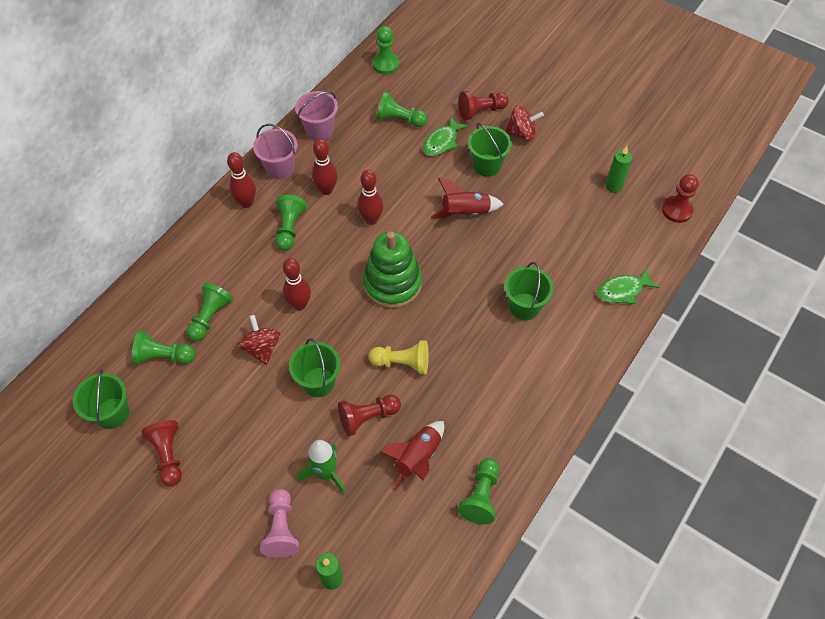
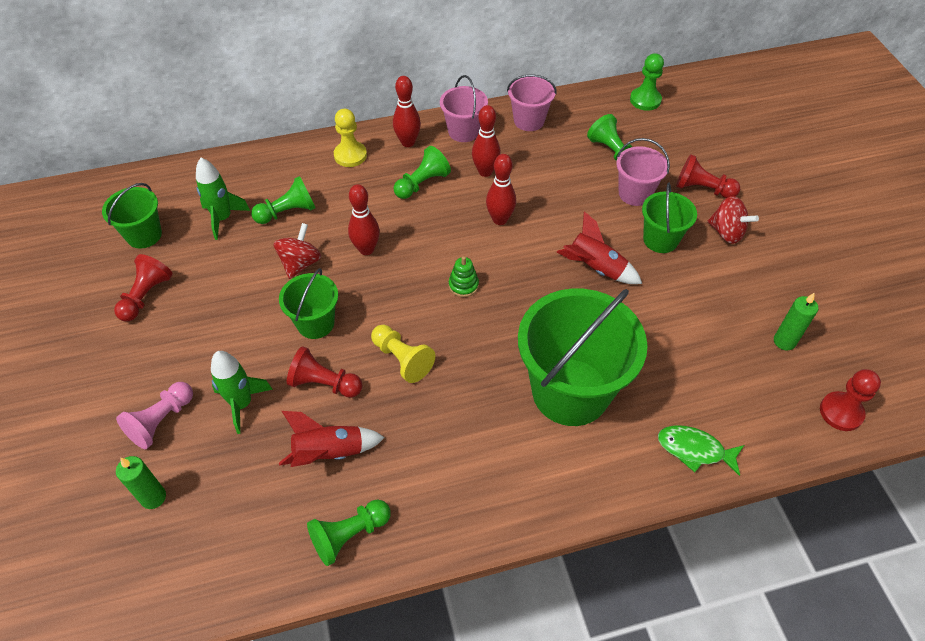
camera: 40 degrees right, 5 degrees down
green pawn [132,331,195,365] -> green rocket [196,158,250,240]
green stacking toy [363,231,422,309] -> green stacking toy [449,256,479,297], size x0.44
green fish [423,117,469,156] -> pink bucket [616,138,670,206]
green bucket [505,262,554,320] -> green bucket [518,288,648,426], size x1.95
none -> yellow pawn [334,109,367,167]

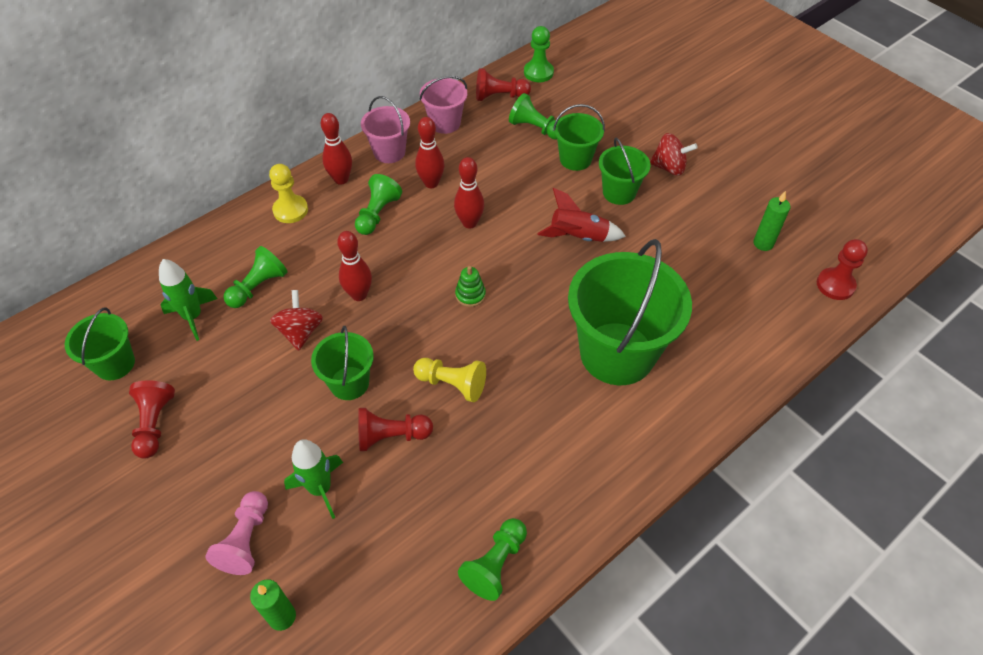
camera: 25 degrees left, 0 degrees up
red rocket [279,411,385,467] -> none
pink bucket [616,138,670,206] -> green bucket [553,104,605,171]
green fish [658,425,744,476] -> none
red pawn [676,154,740,198] -> red pawn moved to [476,68,531,101]

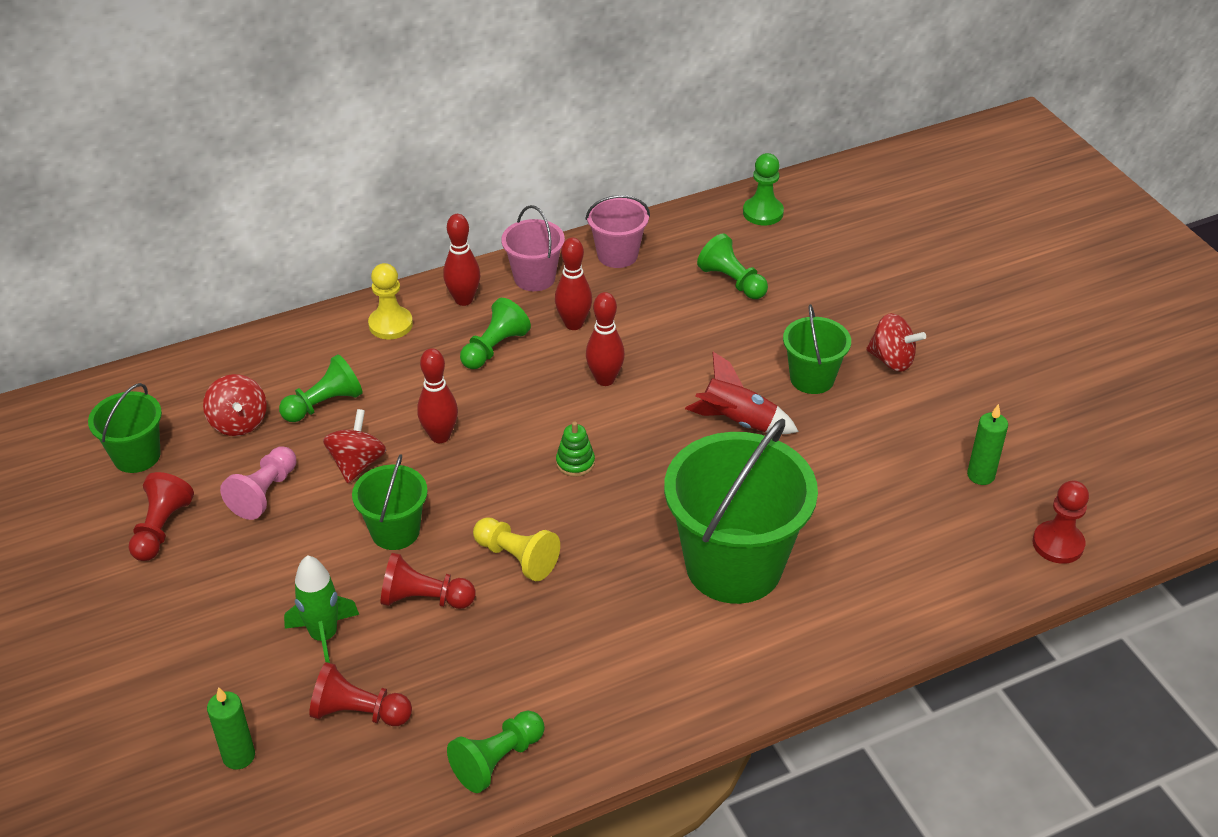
camera: 15 degrees right, 10 degrees down
green rocket [159,259,217,341] -> red spinning top [203,374,267,436]
pink pawn [205,491,268,575] -> pink pawn moved to [220,446,296,520]
red pawn [476,68,531,101] -> red pawn moved to [309,662,412,726]
green bucket [553,104,605,171] -> none

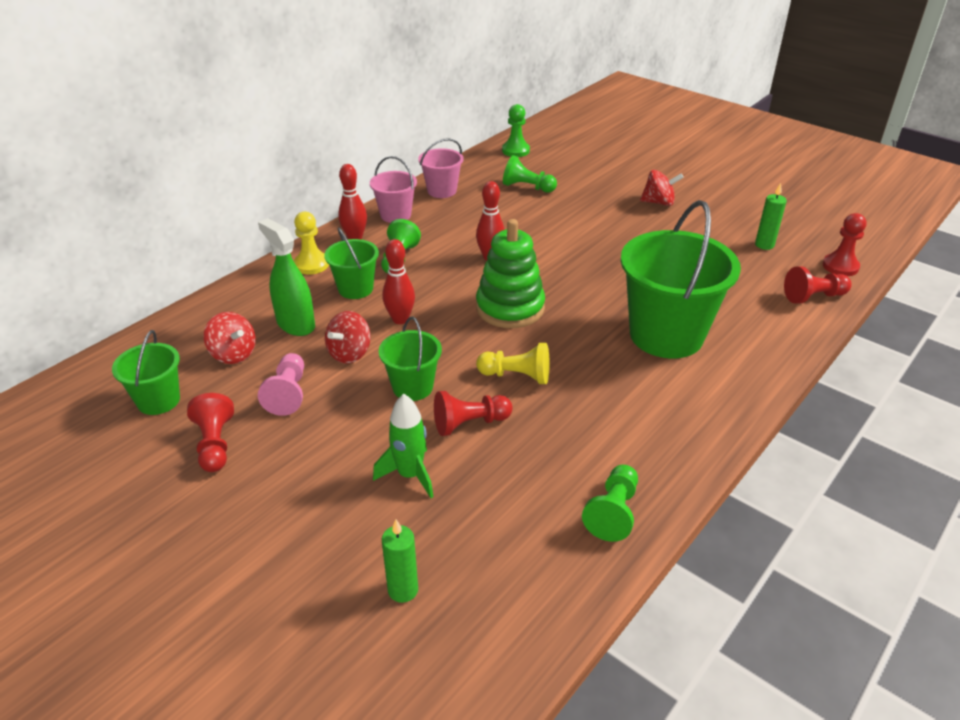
camera: 25 degrees left, 5 degrees down
green pawn [279,354,363,422] -> green spray bottle [258,218,315,336]
red pawn [309,662,412,726] -> red pawn moved to [784,266,852,304]
red spinning top [323,409,386,483] -> red spinning top turned 135 degrees counterclockwise [325,311,371,364]
red bowling pin [555,238,592,330] -> none
green stacking toy [556,421,595,477] -> green stacking toy [476,219,545,328], size x2.29
red rocket [685,352,799,434] -> none
green bucket [783,304,851,394] -> green bucket moved to [324,227,379,299]

